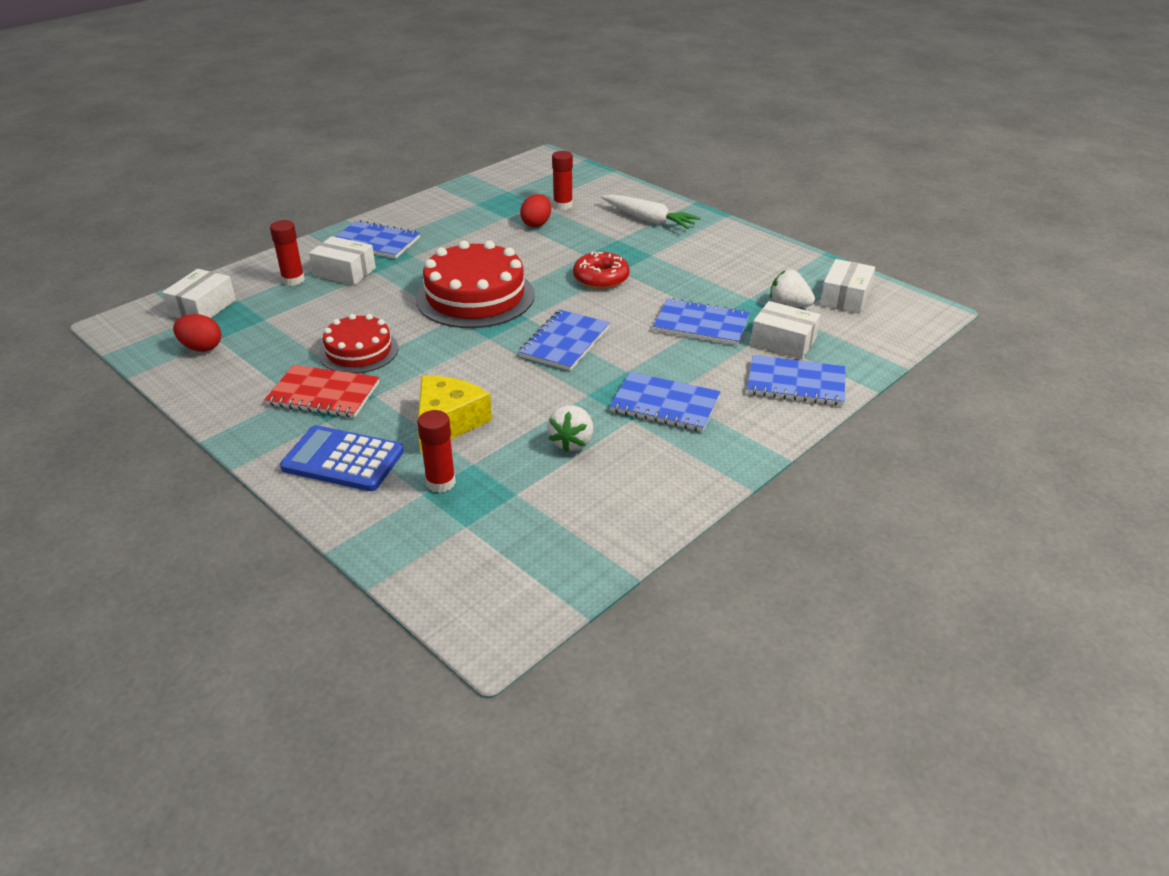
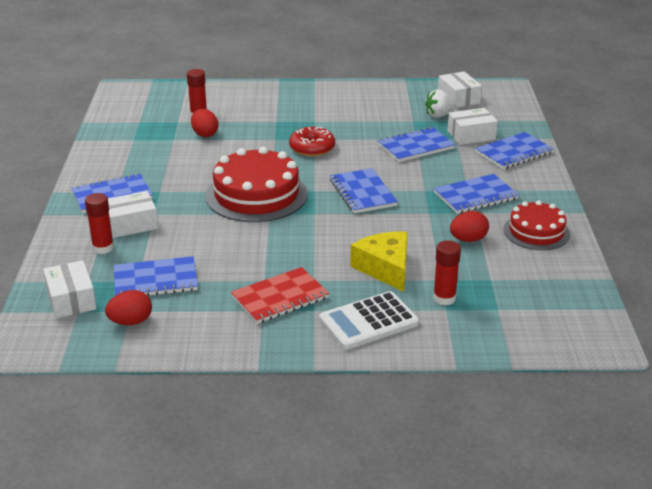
camera: 45 degrees left, 5 degrees down
blue calculator [280,425,404,491] -> white calculator [319,291,419,350]
red cake [319,314,398,374] -> red cake moved to [503,200,570,250]
white strawberry [547,405,593,452] -> red egg [450,211,489,242]
white carrot [601,195,701,229] -> none
none -> blue notebook [114,256,198,296]

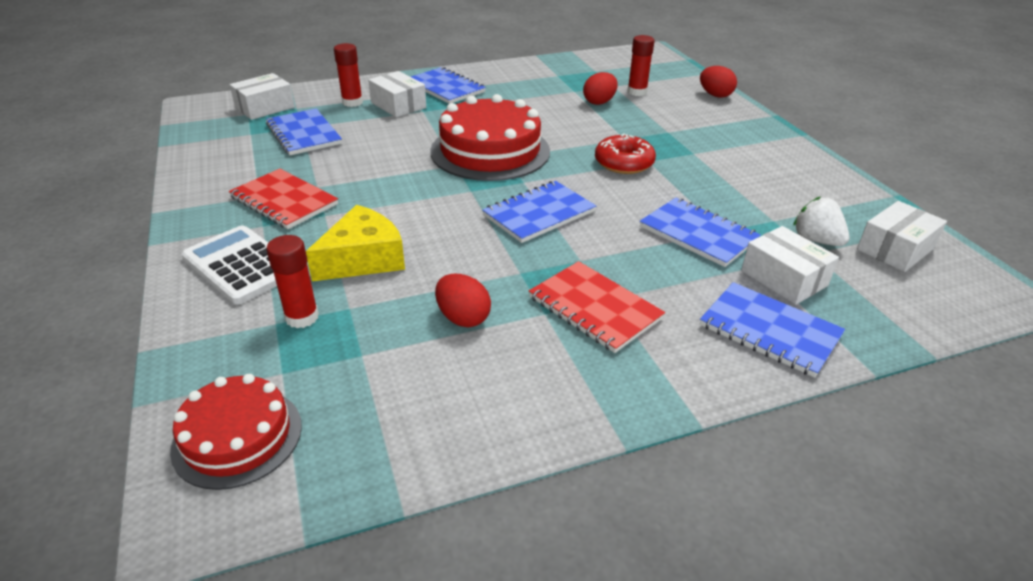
camera: 70 degrees right, 5 degrees up
red egg [105,290,152,325] -> red egg moved to [700,66,737,98]
blue notebook [434,174,519,214] -> red notebook [529,261,665,353]
red cake [503,200,570,250] -> red cake moved to [170,374,302,490]

